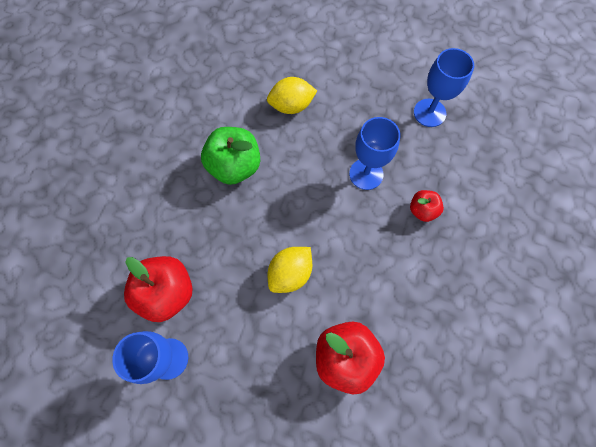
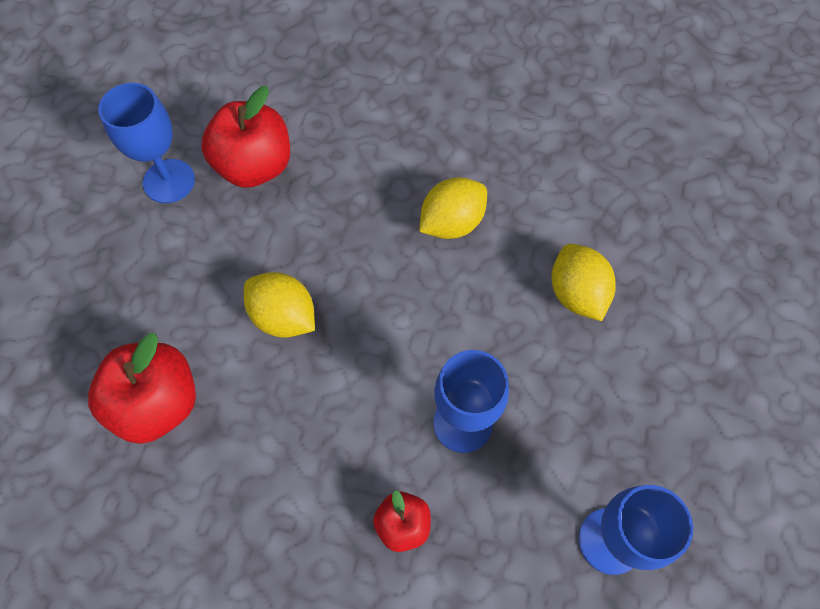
camera: 85 degrees right, 5 degrees down
green apple [201,127,260,185] -> yellow lemon [419,177,487,239]

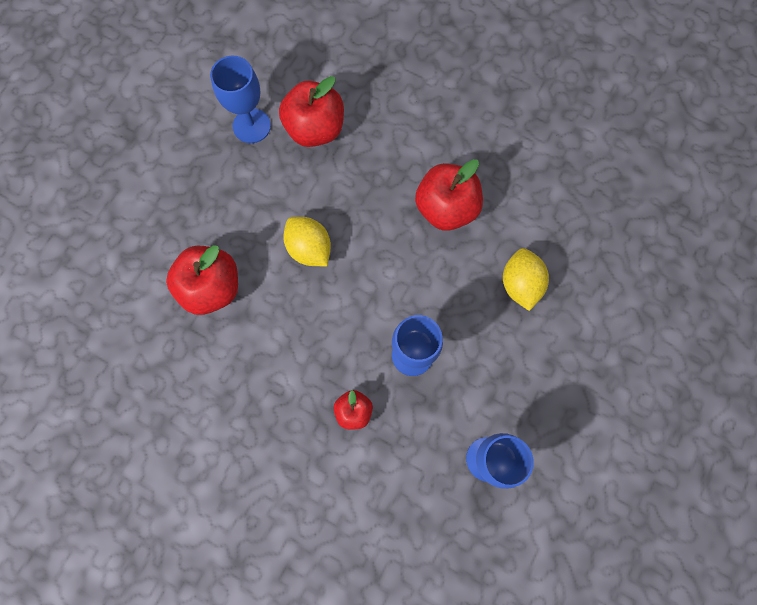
camera: 15 degrees right, 10 degrees up
yellow lemon [419,177,487,239] -> red apple [415,159,483,231]

